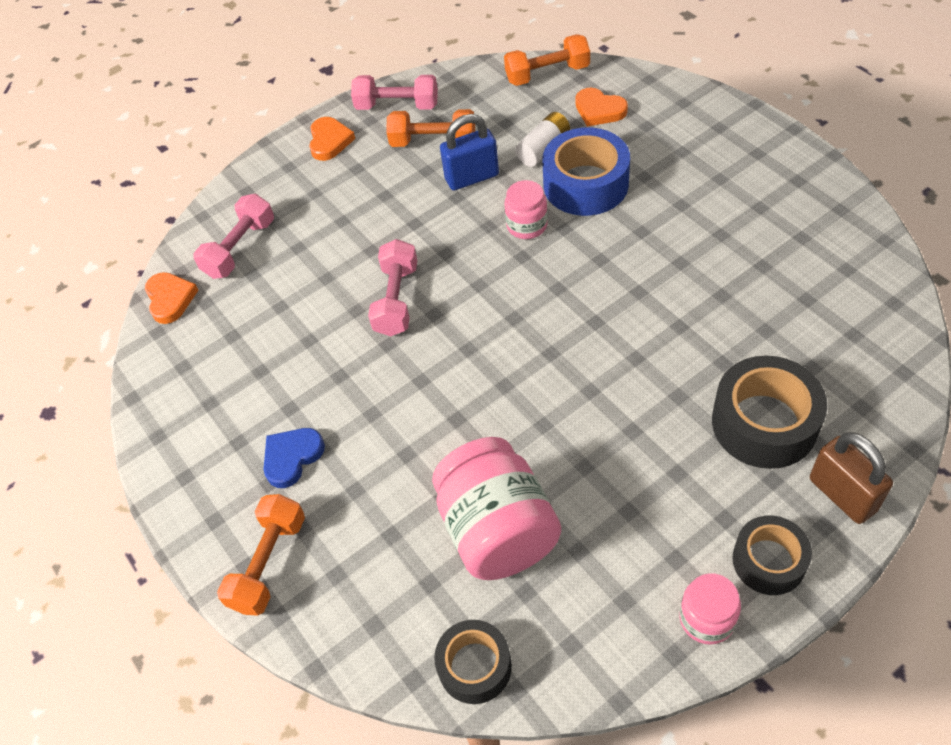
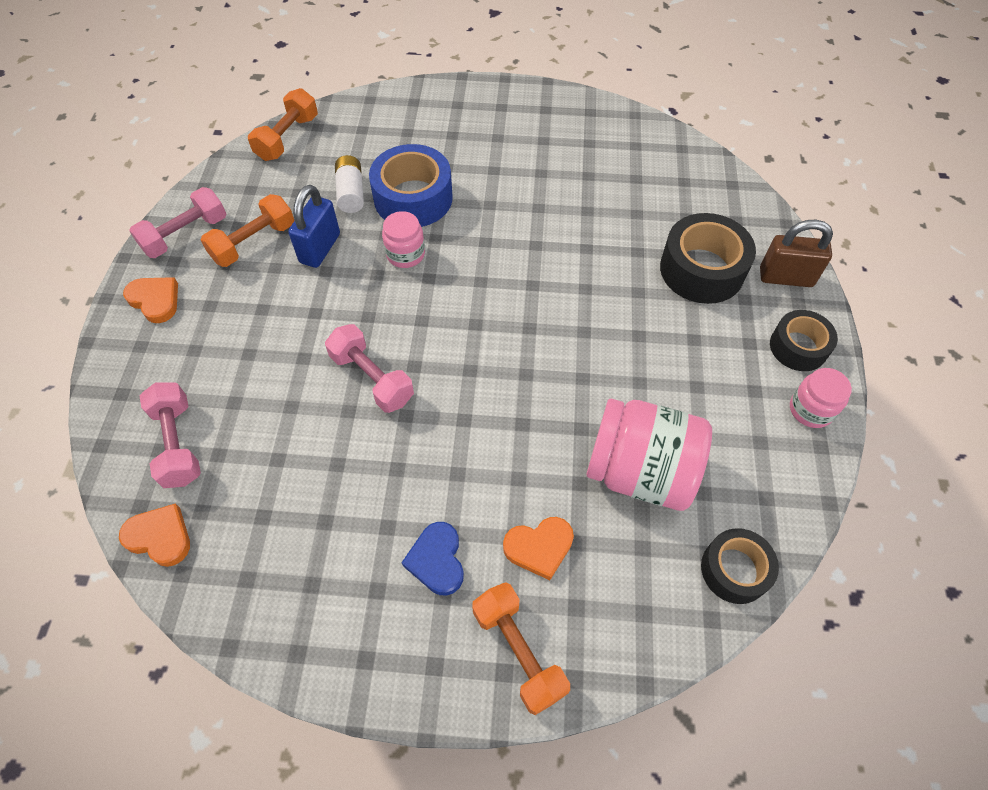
camera: 55 degrees left, 5 degrees up
orange heart [576,88,628,127] -> orange heart moved to [503,517,574,580]

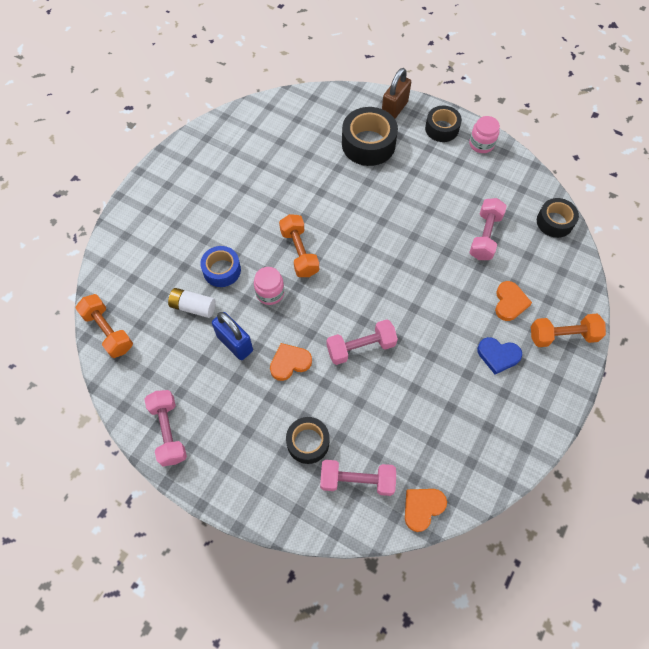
camera: 65 degrees left, 5 degrees up
orange heart [123,277,178,323] -> orange heart moved to [270,343,312,381]
orange dumbbell [201,194,295,267] -> orange dumbbell moved to [279,214,319,277]
blue tape [369,144,453,227] -> blue tape [200,246,241,287], size x0.63
pink jar [586,399,712,511] -> pink dumbbell [469,198,507,260]
none -> black tape [286,417,330,464]

